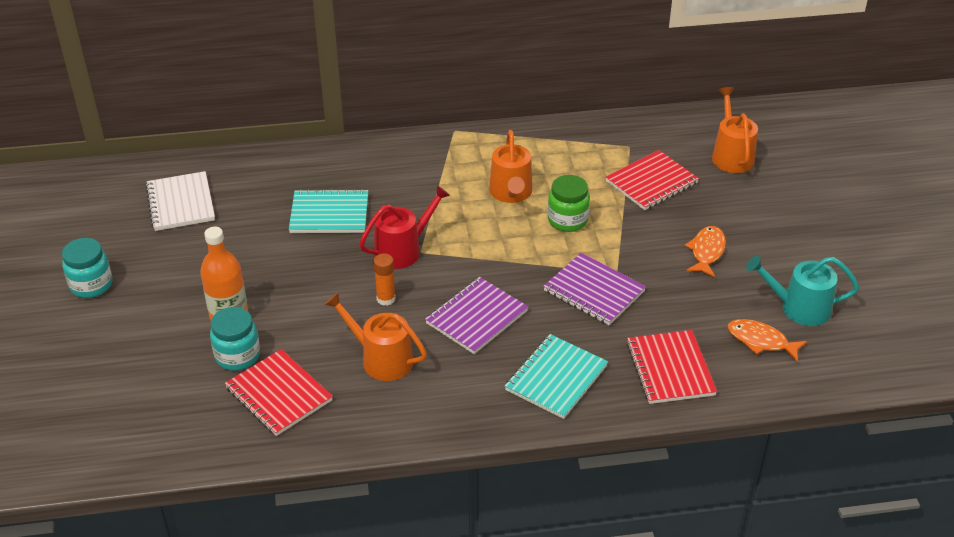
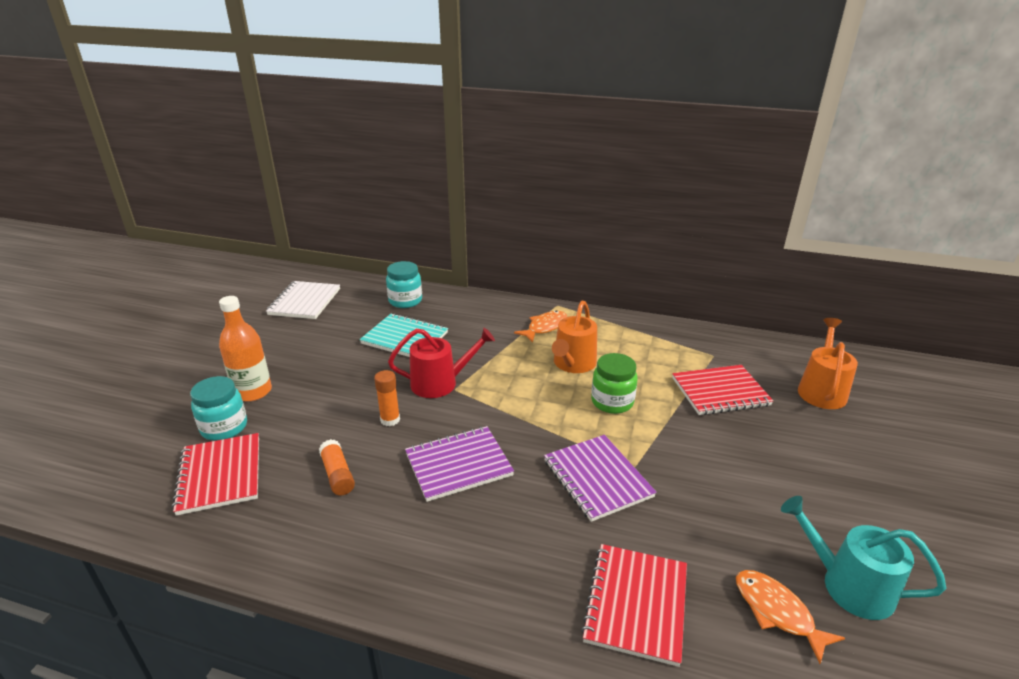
camera: 25 degrees right, 10 degrees down
turquoise jar [62,238,112,298] -> turquoise jar moved to [386,261,422,308]
orange watering can [324,292,427,381] -> orange glue stick [319,439,355,496]
turquoise notebook [505,334,608,419] -> none
orange fish [685,226,726,277] -> orange fish moved to [514,310,567,343]

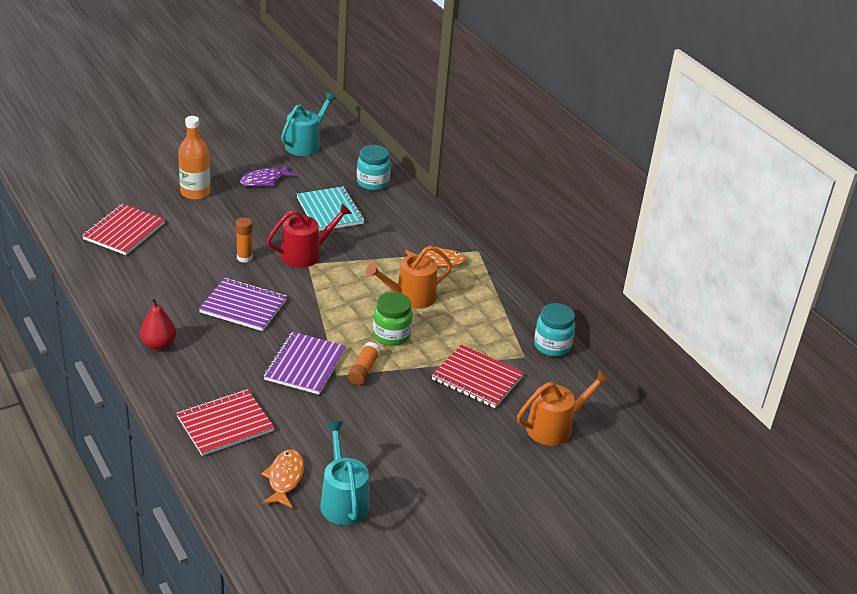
camera: 40 degrees right, 5 degrees up
turquoise jar [190,376,247,441] -> turquoise jar moved to [534,303,576,356]
white notebook [266,281,340,319] -> turquoise watering can [281,92,337,156]
orange glue stick [319,439,355,496] -> orange glue stick moved to [348,342,380,385]
red watering can [388,328,495,398] -> red watering can turned 60 degrees counterclockwise [267,203,352,268]
none -> red pear [140,297,176,350]
none -> purple fish [240,165,297,187]

